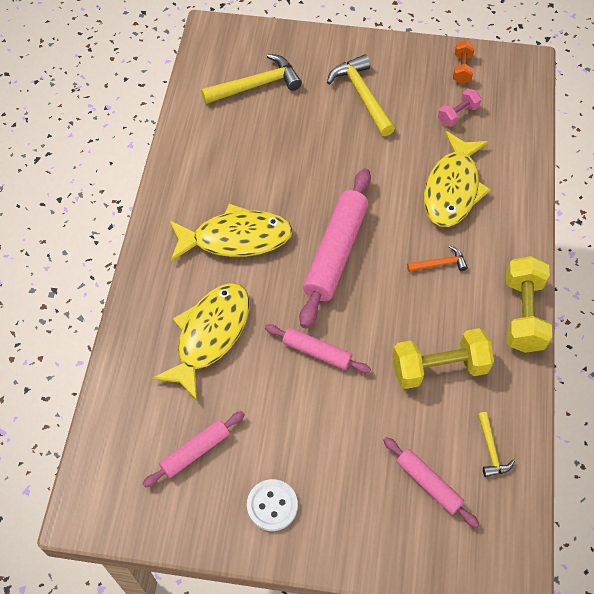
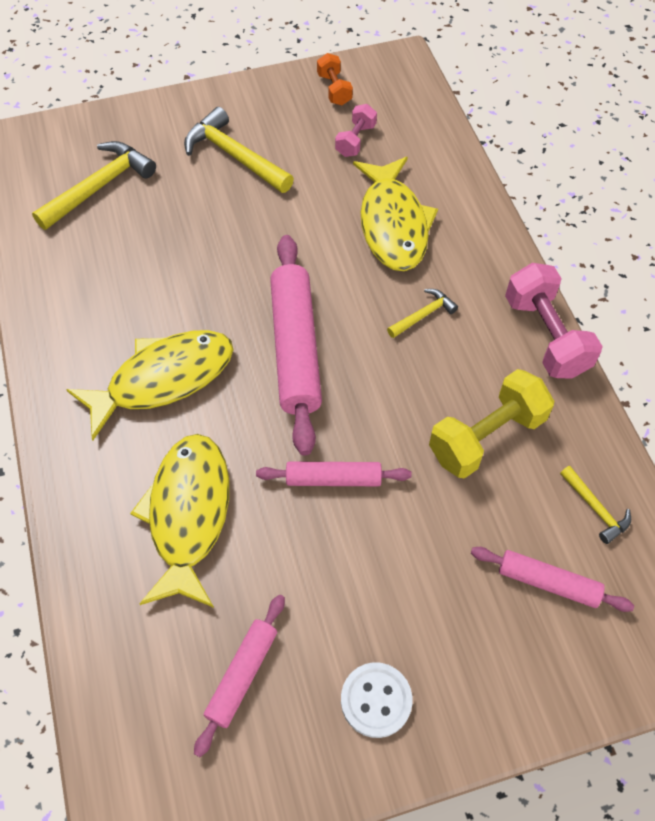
camera: 25 degrees left, 0 degrees up
orange hammer [407,245,468,272] -> yellow hammer [387,289,458,338]
yellow dumbbell [506,256,552,353] -> pink dumbbell [505,263,603,379]

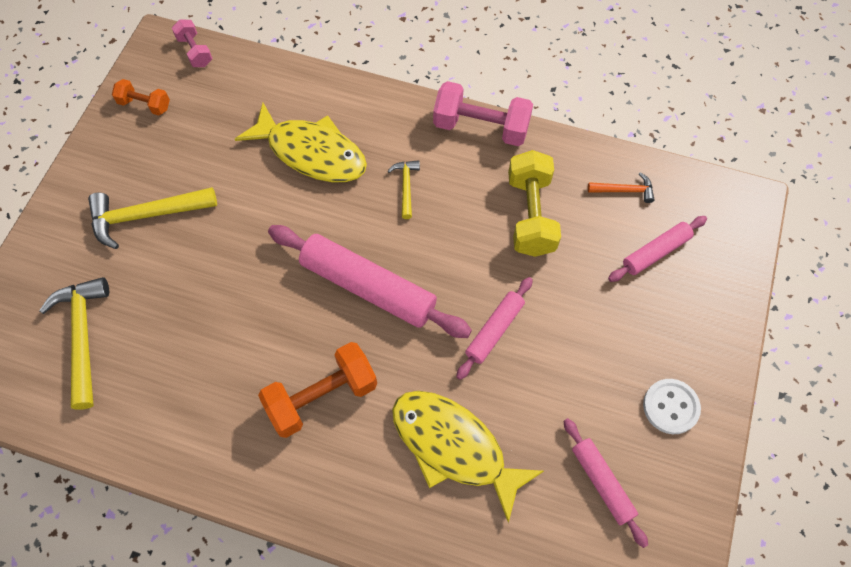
camera: 55 degrees left, 5 degrees up
yellow fish [66,330,233,440] -> orange dumbbell [258,342,377,438]
pink dumbbell [335,104,377,157] -> pink dumbbell moved to [172,19,213,67]
yellow hammer [560,466,631,544] -> orange hammer [588,173,655,203]

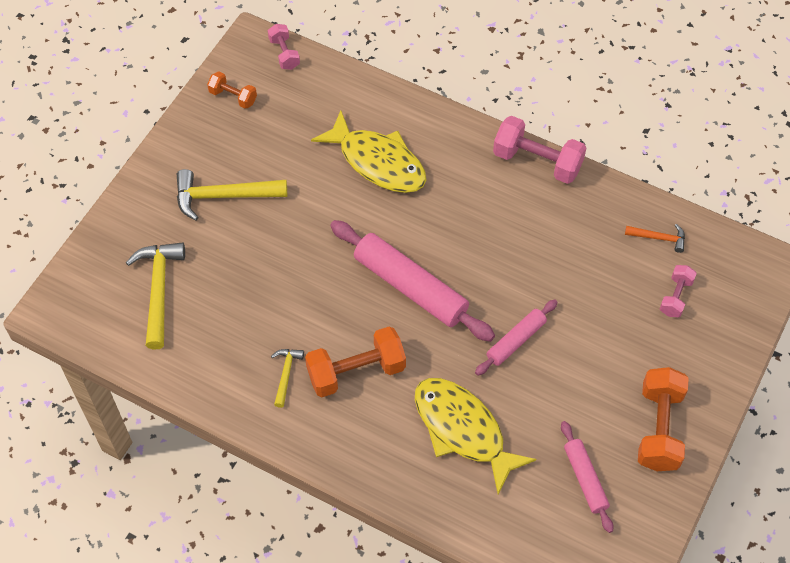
camera: 10 degrees right, 5 degrees down
yellow hammer [387,160,420,219] -> yellow hammer moved to [271,349,304,408]
yellow dumbbell [508,150,561,257] -> none
pink rolling pin [608,216,707,282] -> pink dumbbell [660,265,697,317]
white button [643,379,701,434] -> orange dumbbell [638,367,689,471]

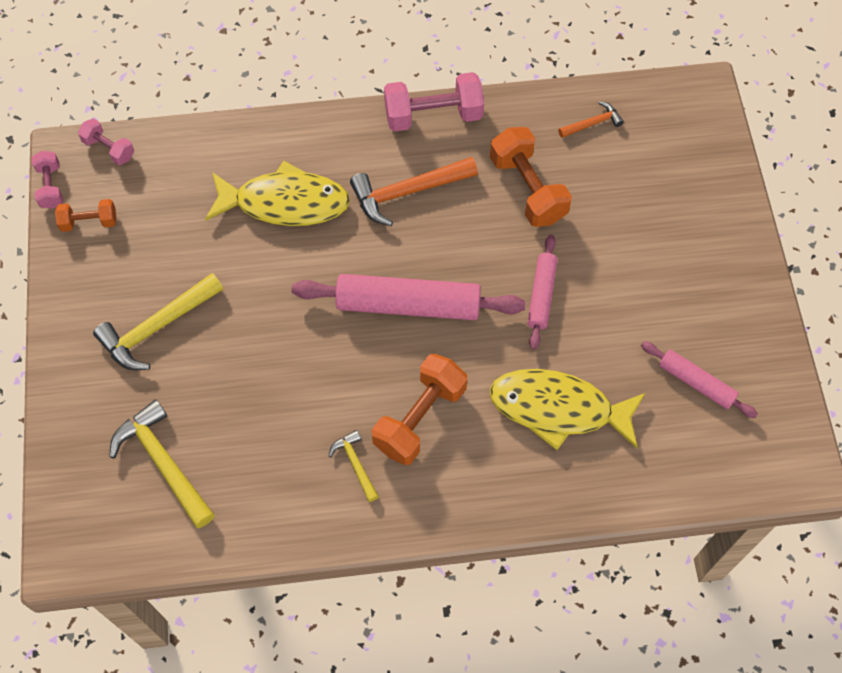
camera: 35 degrees left, 5 degrees up
orange dumbbell [638,367,689,471] -> orange dumbbell moved to [490,127,572,227]
pink dumbbell [660,265,697,317] -> pink dumbbell moved to [32,151,63,209]
none -> orange hammer [350,157,478,226]

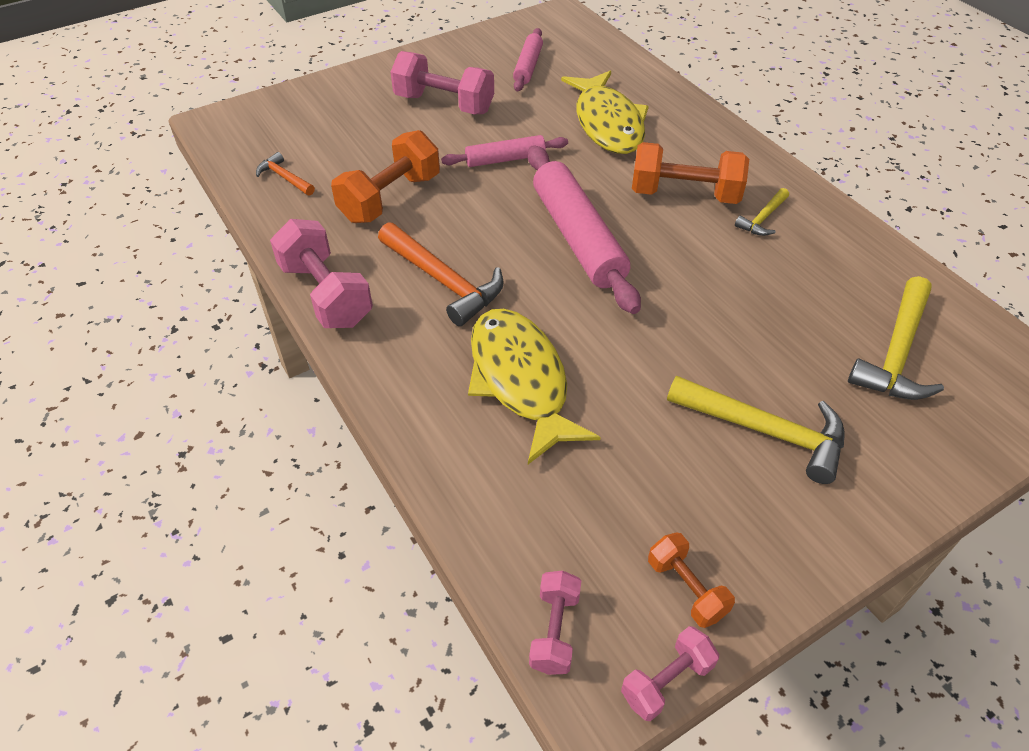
camera: 115 degrees left, 15 degrees down
none -> pink dumbbell [391,51,494,114]

